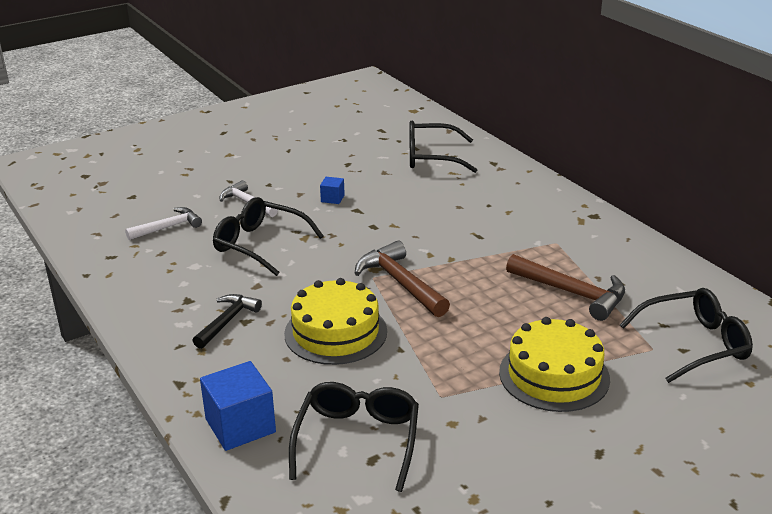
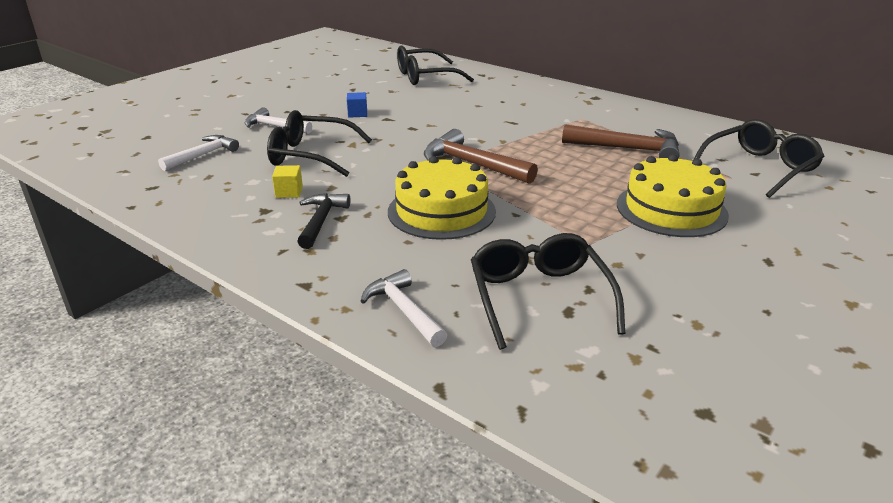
camera: 20 degrees left, 0 degrees up
blue cube [200,361,276,451] -> white hammer [361,269,447,347]
none -> yellow cube [272,165,303,198]

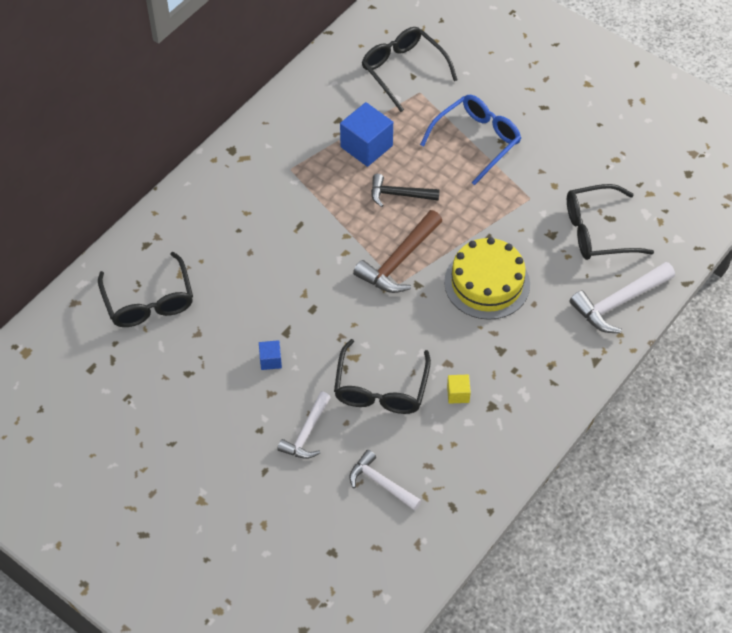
camera: 90 degrees left, 25 degrees up
black hammer [297,193,350,249] -> black hammer moved to [371,174,440,207]
white hammer [361,269,447,347] -> white hammer [570,262,675,333], size x1.50
brown hammer [562,124,680,159] -> blue cube [340,102,393,167]
yellow cake [617,154,729,237] -> blue glasses [420,95,521,185]

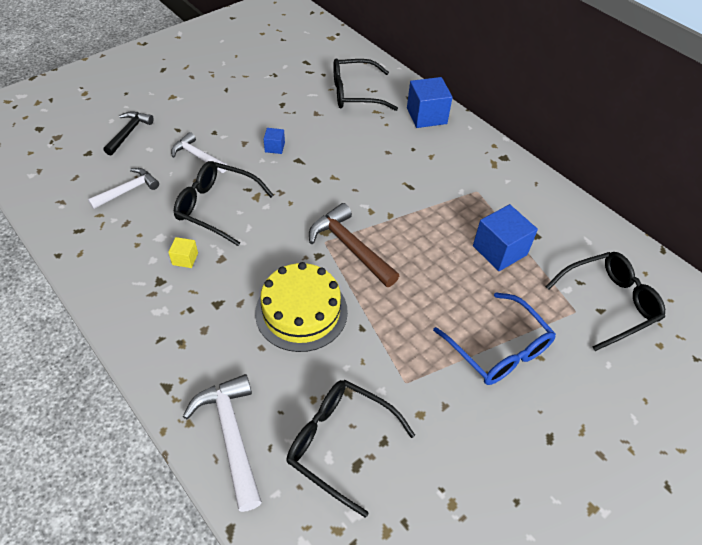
camera: 100 degrees right, 5 degrees down
black hammer [371,174,440,207] -> black hammer moved to [103,111,154,155]
black glasses [567,184,654,260] -> black glasses turned 60 degrees counterclockwise [287,380,415,517]
none -> blue cube [407,77,453,128]

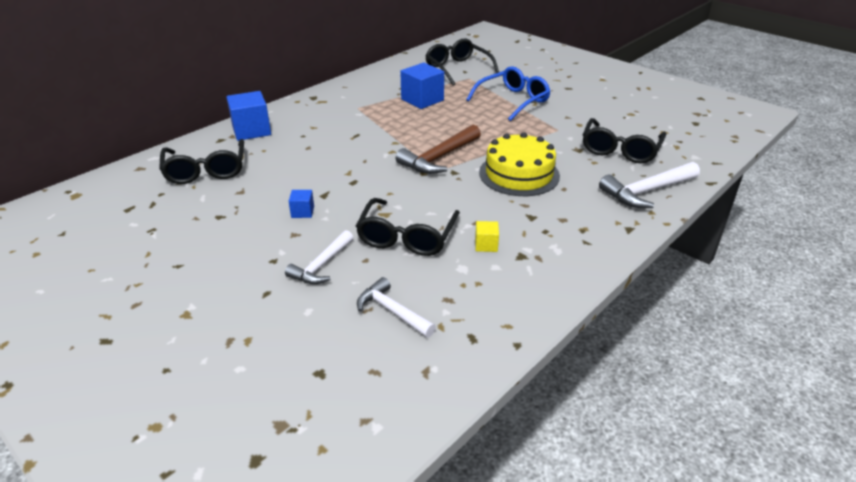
camera: 95 degrees left, 15 degrees down
black hammer [103,111,154,155] -> none

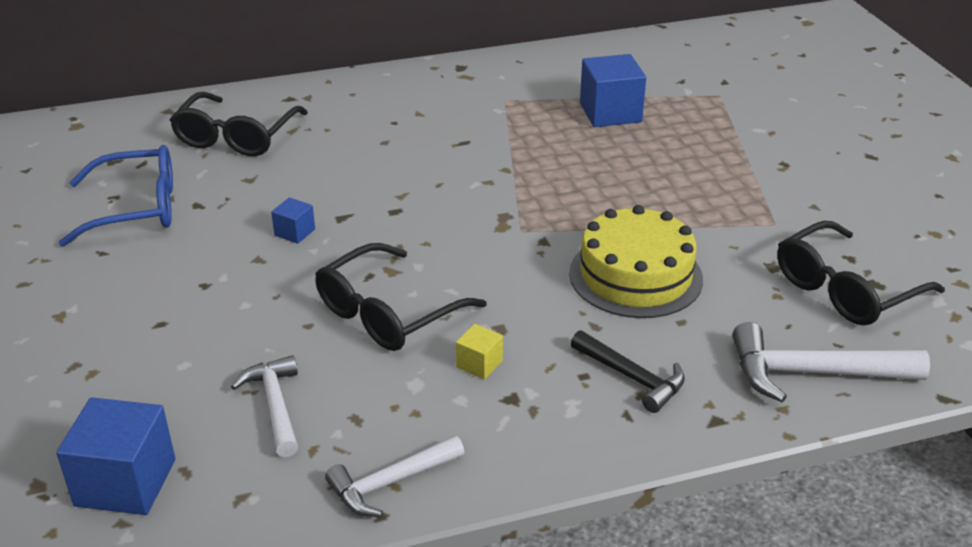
camera: 30 degrees right, 0 degrees up
blue cube [226,91,271,141] -> blue cube moved to [56,397,175,515]
white hammer [285,230,353,284] -> white hammer moved to [325,435,465,517]
brown hammer [396,124,481,174] -> none
black glasses [425,39,499,85] -> none
blue glasses [466,66,551,121] -> blue glasses moved to [59,145,173,247]
none -> black hammer [571,330,685,413]

